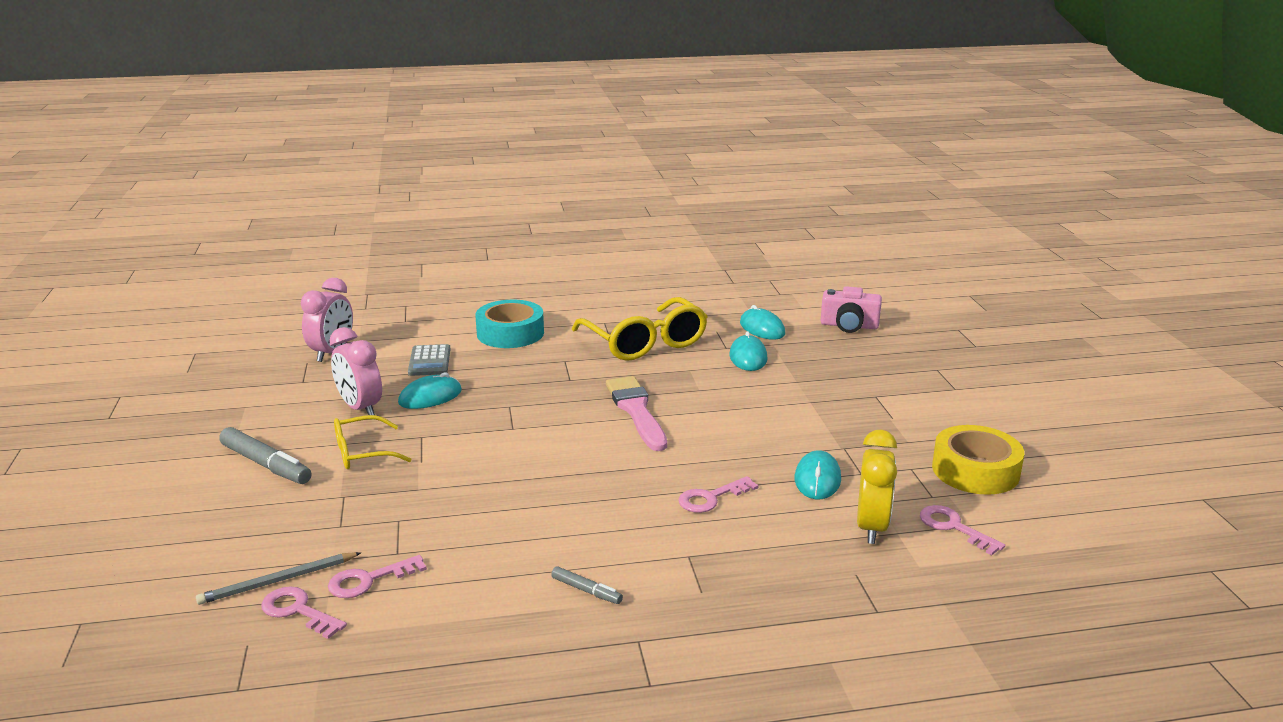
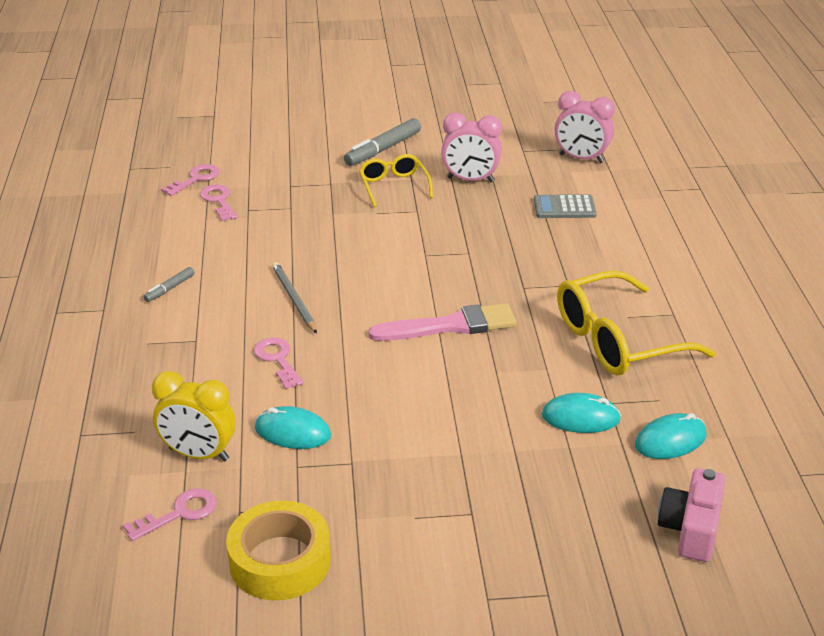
camera: 95 degrees right, 10 degrees up
grey pencil [196,552,361,605] -> grey pencil moved to [272,262,317,334]
pink clock [329,327,382,415] -> pink clock turned 135 degrees counterclockwise [441,112,502,182]
turquoise mouse [398,372,462,409] -> none
turquoise tape [475,299,544,348] -> none

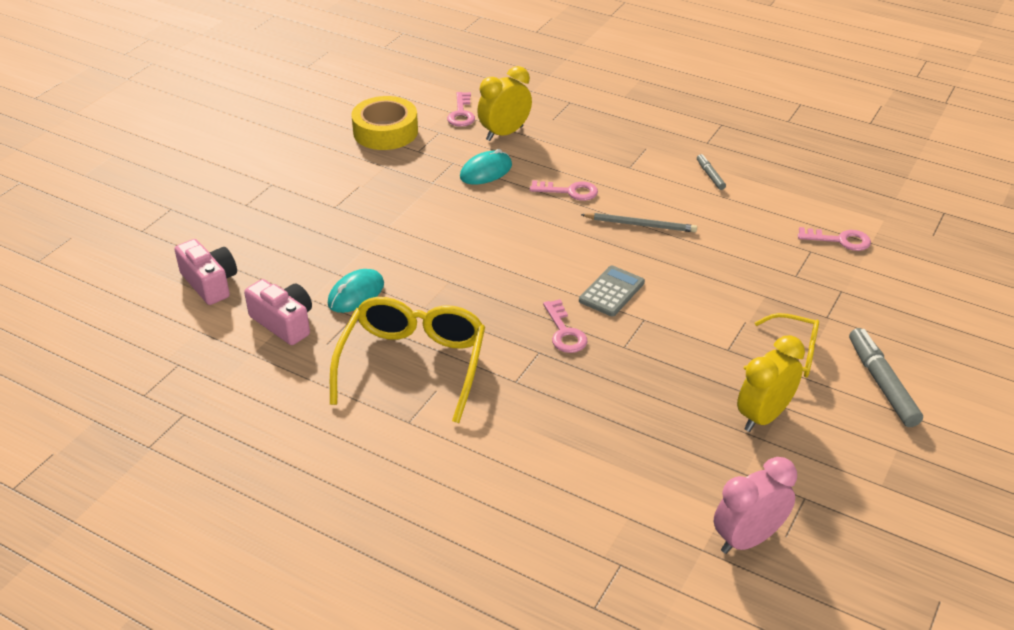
camera: 125 degrees right, 5 degrees up
pink key [161,164,219,196] -> pink key moved to [543,299,587,353]
pink brush [368,303,517,341] -> none
pink clock [441,112,502,182] -> yellow clock [737,335,805,432]
grey calculator [534,194,597,218] -> grey calculator moved to [579,265,645,317]
turquoise mouse [635,413,707,459] -> pink camera [244,279,312,345]

